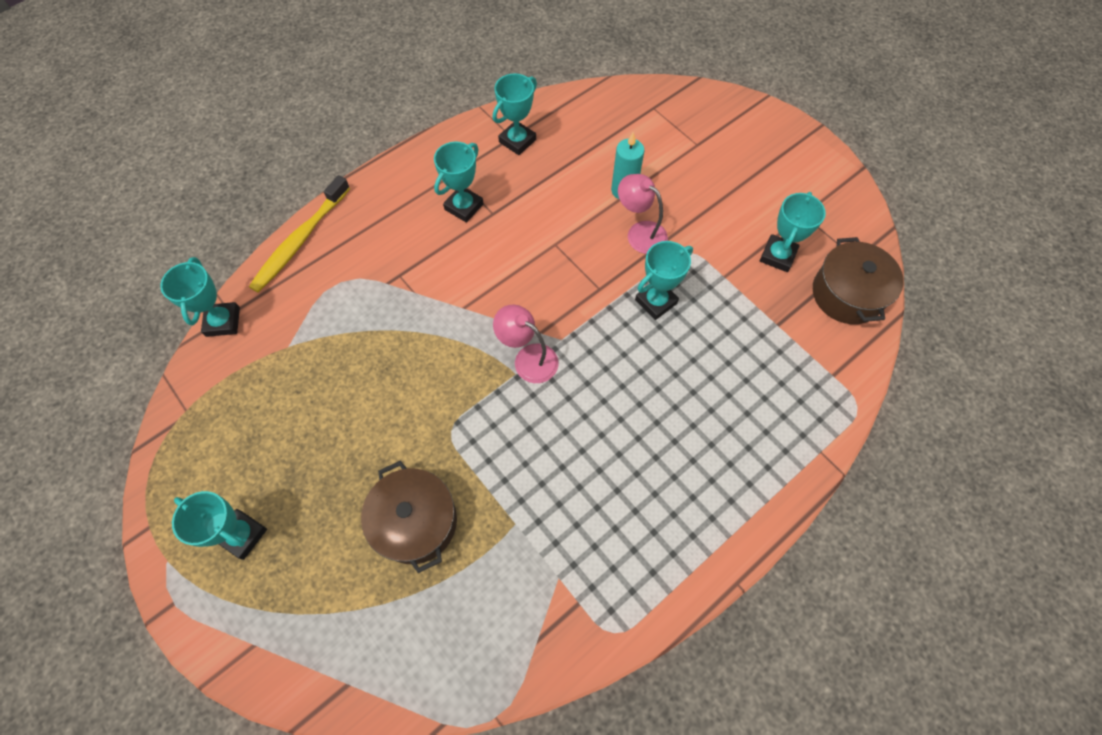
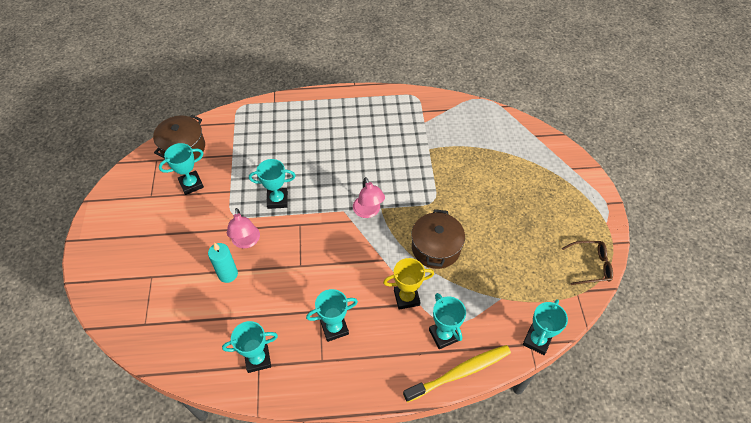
camera: 145 degrees left, 10 degrees down
turquoise trophy [172,491,267,560] -> turquoise trophy moved to [429,293,466,349]
brown pot [361,461,457,573] -> brown pot moved to [411,209,465,269]
none -> yellow trophy [383,258,434,310]
none -> brown glasses [562,241,613,285]

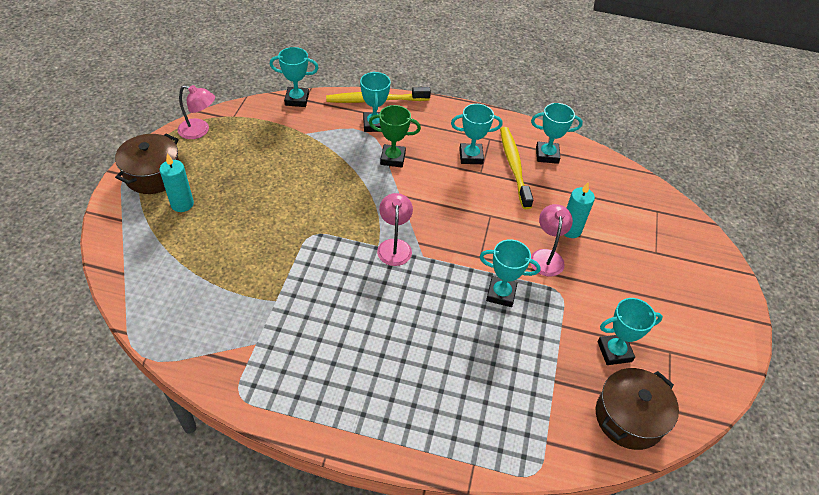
camera: 165 degrees left, 5 degrees down
yellow trophy [383,258,434,310] -> green trophy [369,105,421,168]
brown pot [411,209,465,269] -> brown pot moved to [115,134,179,194]
turquoise trophy [523,299,568,355] -> turquoise trophy turned 45 degrees clockwise [270,47,318,107]
brown glasses [562,241,613,285] -> pink lamp [177,85,215,139]
none -> turquoise candle [159,153,194,212]
none -> yellow toothbrush [500,127,533,209]

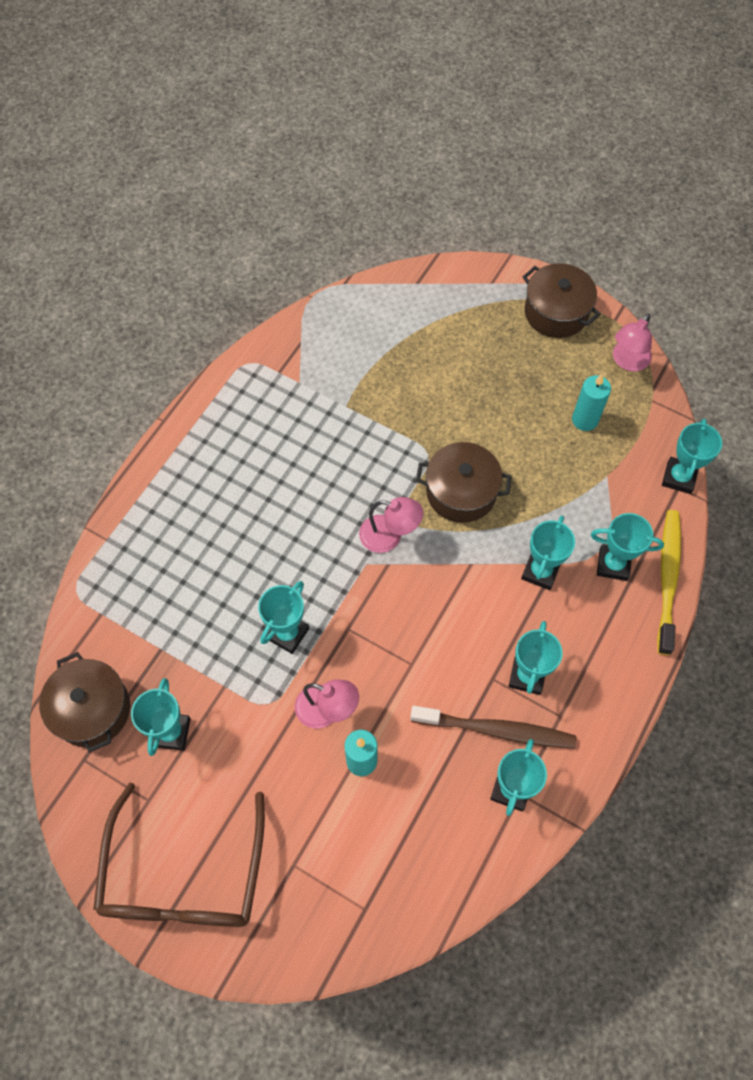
camera: 110 degrees right, 15 degrees up
turquoise candle [159,153,194,212] -> turquoise candle moved to [572,374,611,431]
green trophy [369,105,421,168] -> turquoise trophy [521,516,575,590]
yellow toothbrush [500,127,533,209] -> brown toothbrush [410,706,576,749]
none -> brown glasses [93,782,265,927]
none -> brown pot [416,442,512,523]

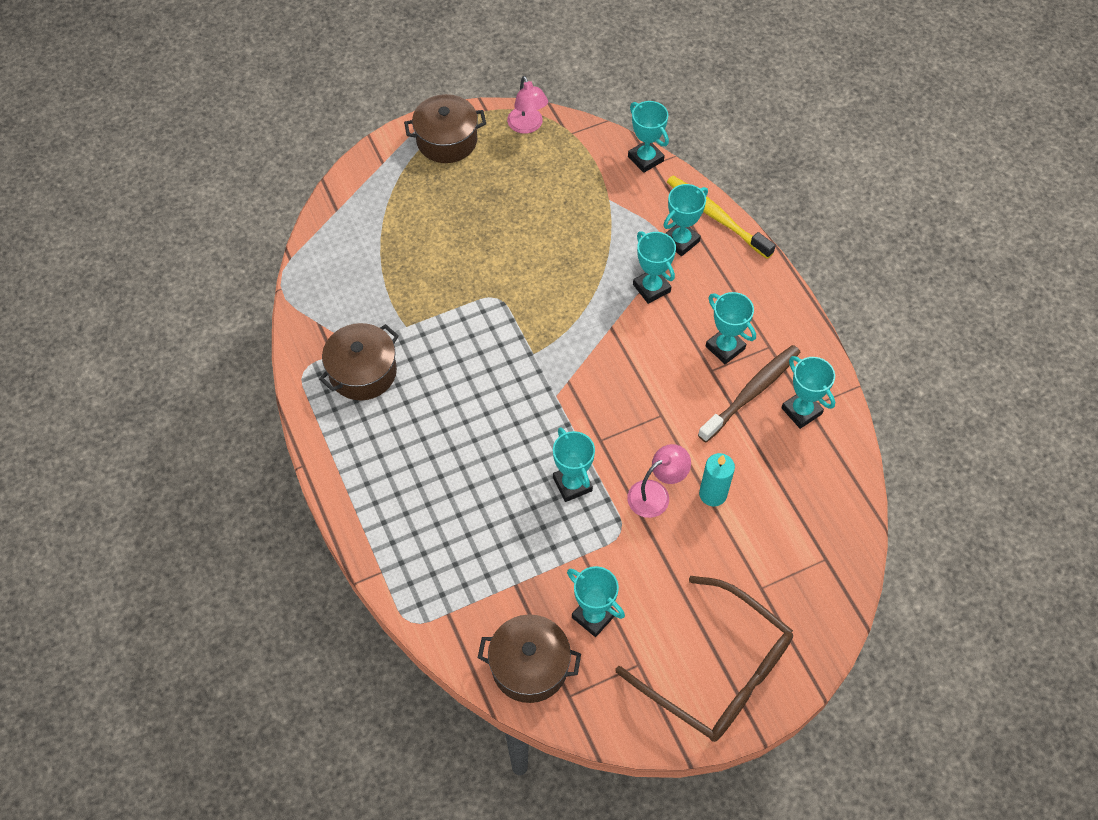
camera: 55 degrees left, 5 degrees down
pink lamp [359,497,423,553] -> none
brown pot [416,442,512,523] -> brown pot moved to [319,323,399,400]
turquoise candle [572,374,611,431] -> none

